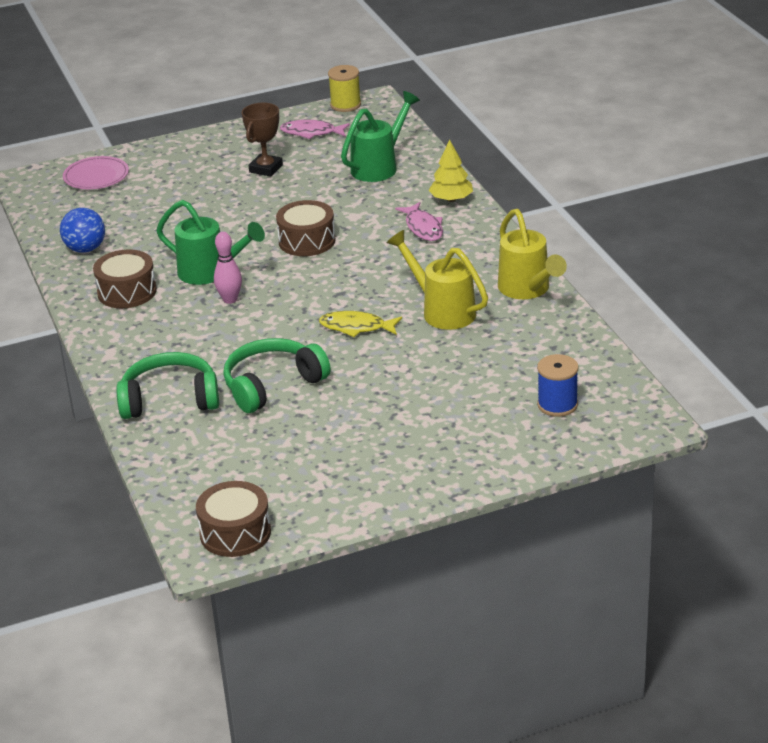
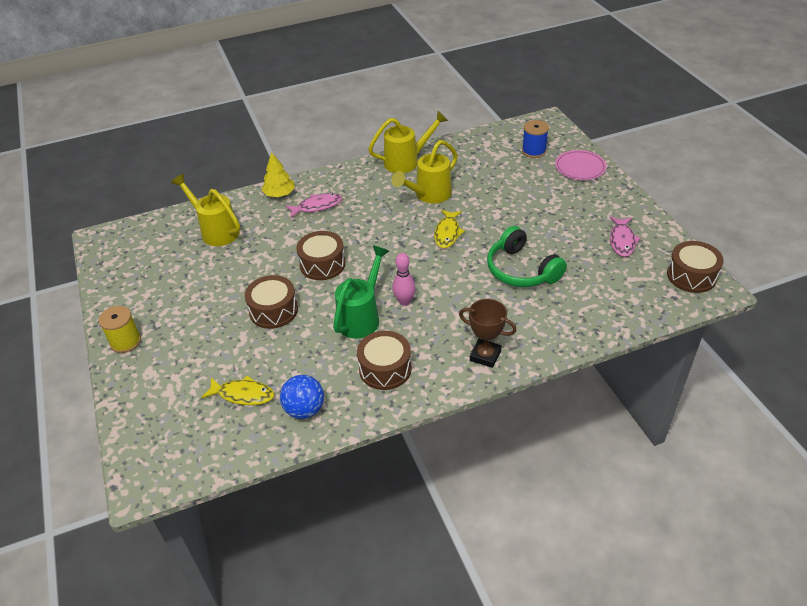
camera: 90 degrees left, 10 degrees up
pink plate [63,156,129,189] -> pink plate moved to [555,150,607,180]
green headphones [116,352,219,419] -> none
brown trophy [242,103,283,176] -> brown trophy moved to [459,299,517,368]
pink fish [280,120,350,139] -> pink fish moved to [610,216,641,257]
yellow spool [328,65,361,112] -> yellow spool moved to [99,306,141,353]
green watering can [341,91,420,182] -> yellow watering can [171,174,240,246]
none -> yellow fish [201,376,274,405]
none -> brown drum [245,275,298,329]

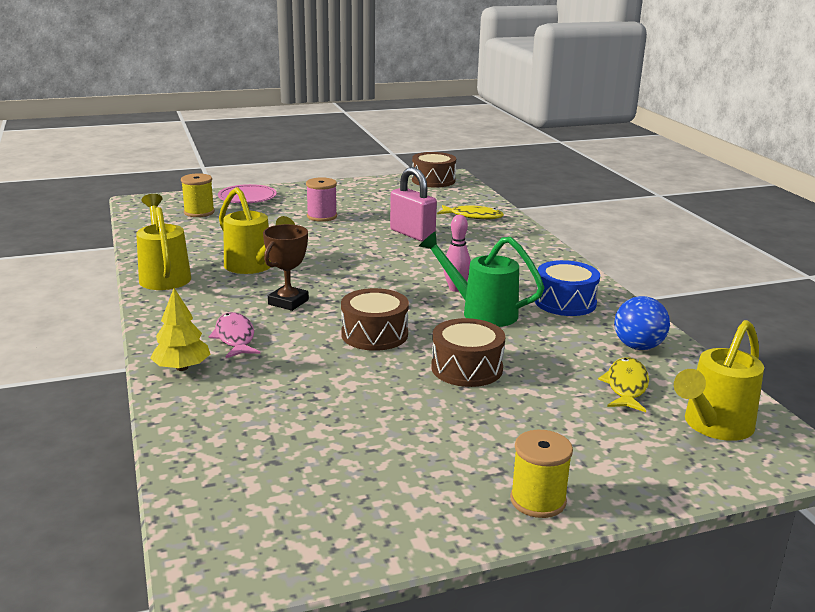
camera: 90 degrees left, 20 degrees down
yellow watering can [171,174,240,246] -> yellow watering can moved to [674,320,764,441]
brown drum [357,331,412,390] -> blue drum [535,260,600,316]
yellow fish [434,209,465,248] -> yellow fish moved to [437,205,504,219]
brown trophy [459,299,517,368] -> brown trophy moved to [263,224,309,311]
green headphones [487,226,567,287] -> pink padlock [390,167,437,241]
blue spool [522,120,549,158] -> yellow spool [181,173,215,217]
pink fish [610,216,641,257] -> none
none -> pink spool [306,177,337,222]

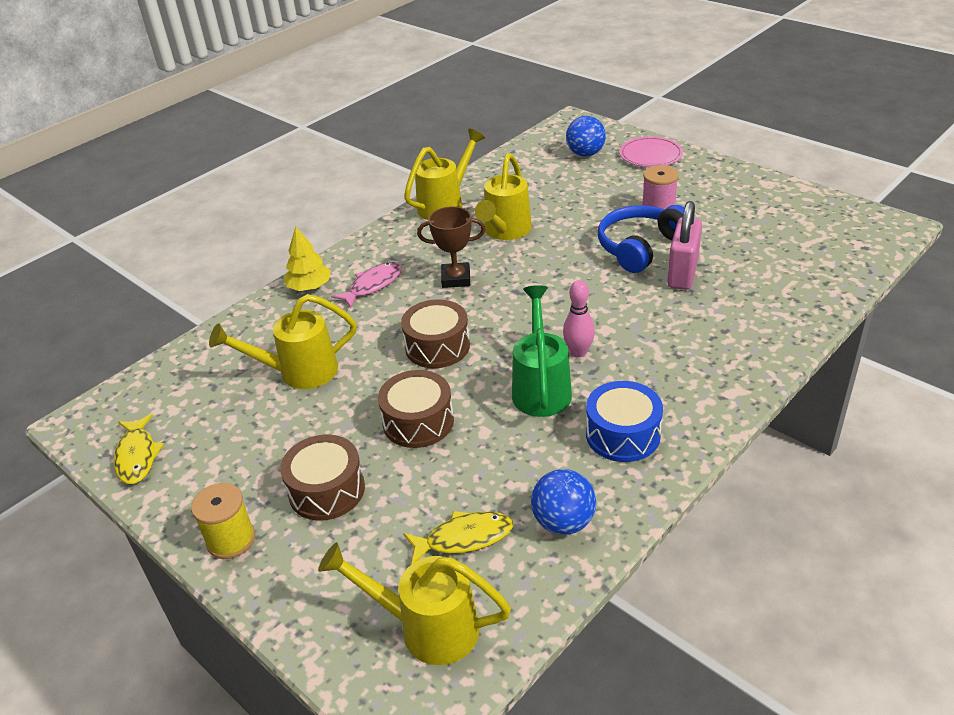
camera: 65 degrees right, 15 degrees up
yellow spool [181,173,215,217] -> blue ball [566,116,606,157]
brown drum [412,152,456,187] -> brown drum moved to [280,434,365,521]
yellow fish [437,205,504,219] -> yellow fish moved to [114,414,164,484]
none -> yellow watering can [209,294,357,389]
none -> blue headphones [598,205,684,273]

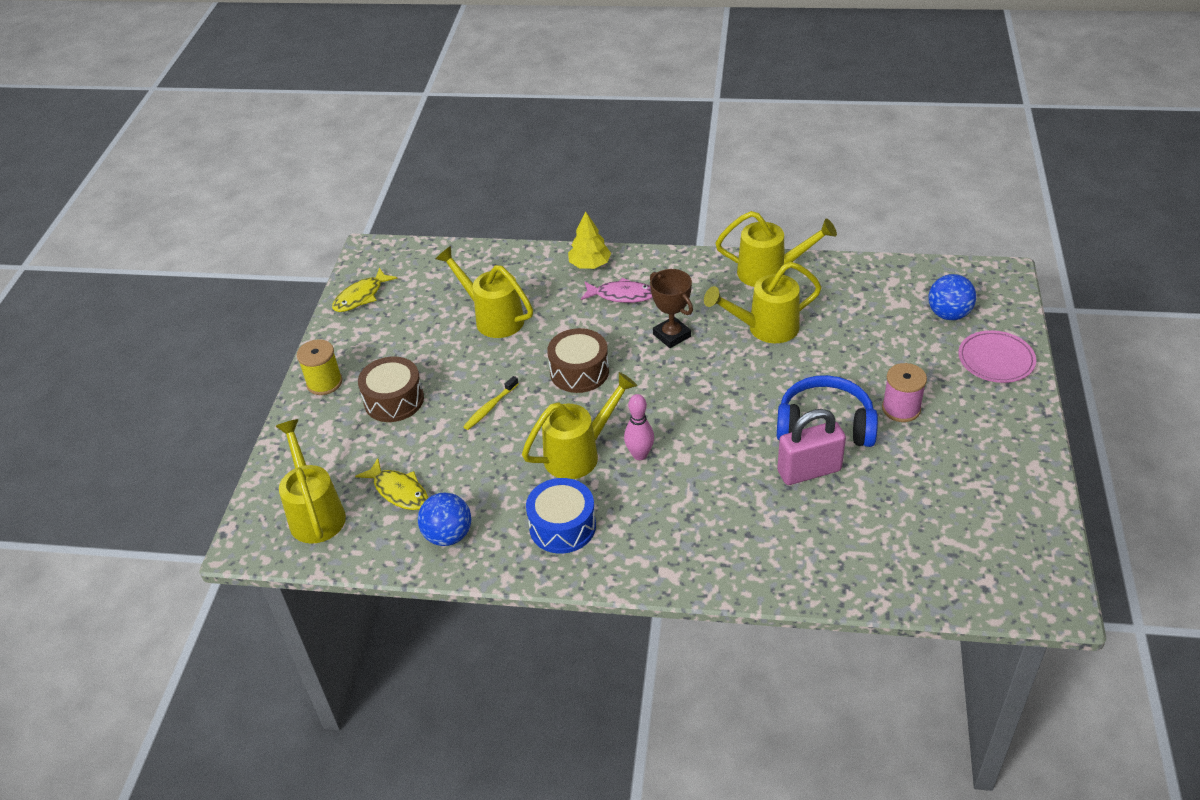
camera: 55 degrees right, 5 degrees up
brown drum [378,370,454,448] -> yellow toothbrush [463,376,519,430]
green watering can [512,285,572,417] -> yellow watering can [522,372,637,479]

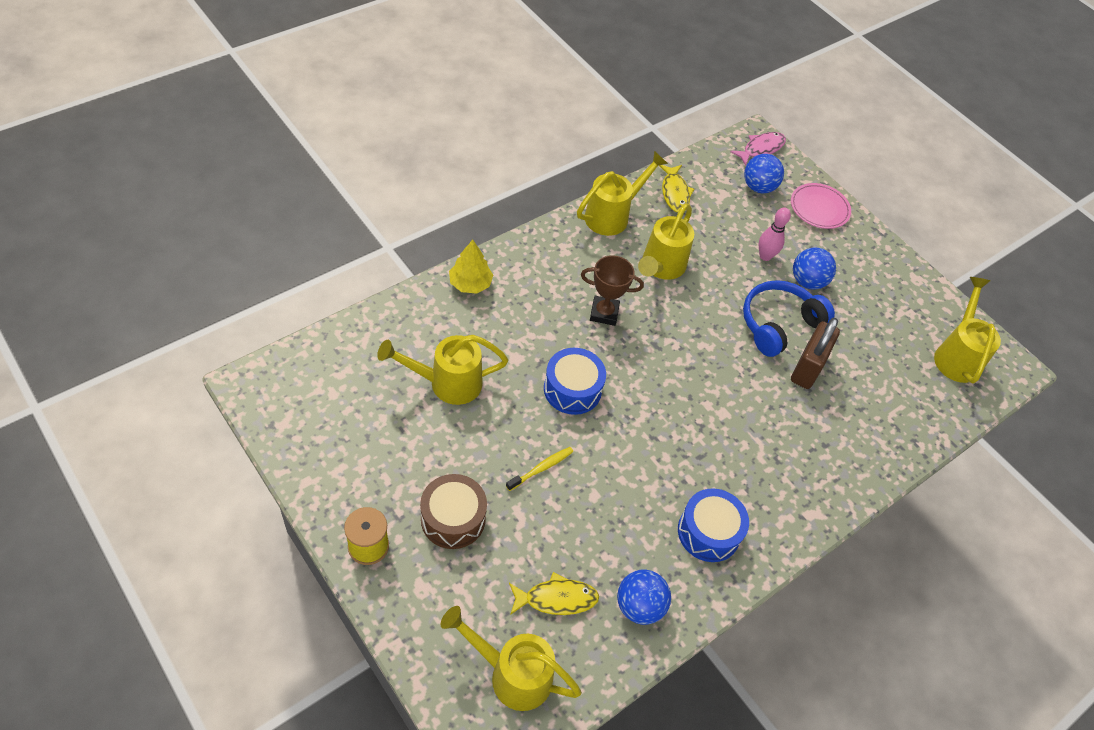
camera: 55 degrees left, 10 degrees up
yellow fish [332,268,398,312] -> yellow fish moved to [659,165,694,212]
yellow toothbrush [463,376,519,430] -> yellow toothbrush turned 120 degrees counterclockwise [506,447,573,491]
yellow watering can [522,372,637,479] -> yellow watering can moved to [934,277,1001,384]
brown drum [547,328,609,393] -> blue drum [544,348,606,415]
pink fish [581,278,653,303] -> pink fish moved to [730,132,786,166]
pink bowling pin [624,394,654,460] -> pink bowling pin moved to [759,207,791,261]
pink padlock [777,409,846,485] -> brown padlock [791,317,840,389]
pink spool [882,363,927,422] -> blue ball [793,247,836,290]

